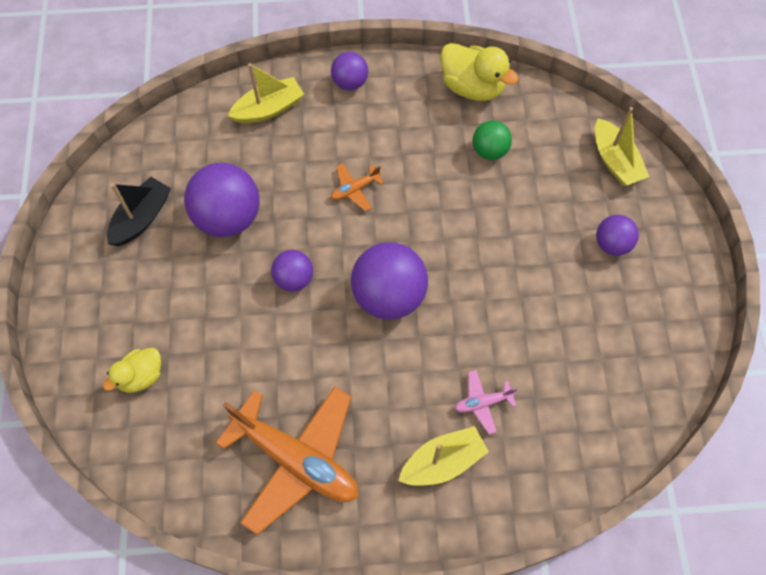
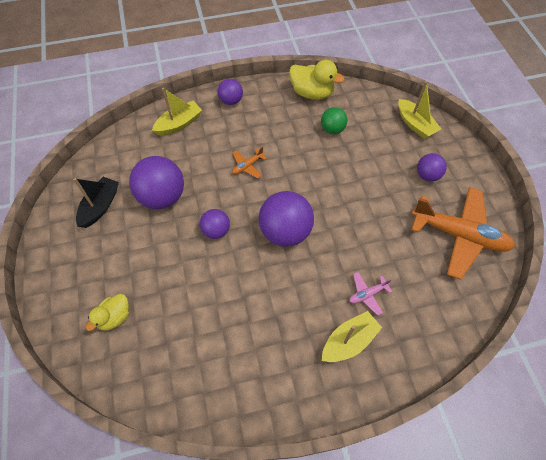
camera: 10 degrees left, 5 degrees down
orange plane [216,387,358,535] -> orange plane moved to [411,187,515,280]

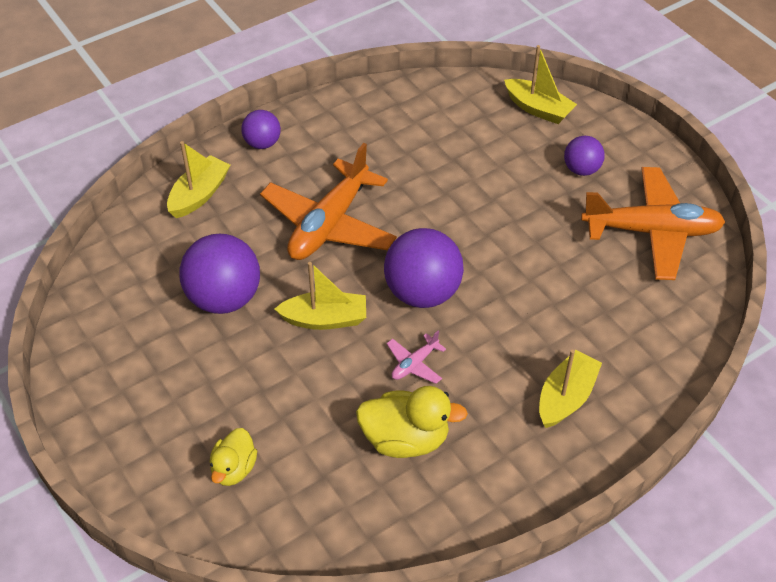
camera: 20 degrees left, 10 degrees down
black boat [73,177,119,228] -> none
purple ball [200,209,230,239] -> yellow boat [275,262,366,330]
orange plane [232,147,267,178] -> orange plane [260,143,397,260], size x2.36
yellow duck [289,60,345,100] -> yellow duck moved to [356,386,468,458]
green ball [321,107,347,134] -> none
pink plane [349,272,392,315] -> pink plane moved to [387,331,446,384]

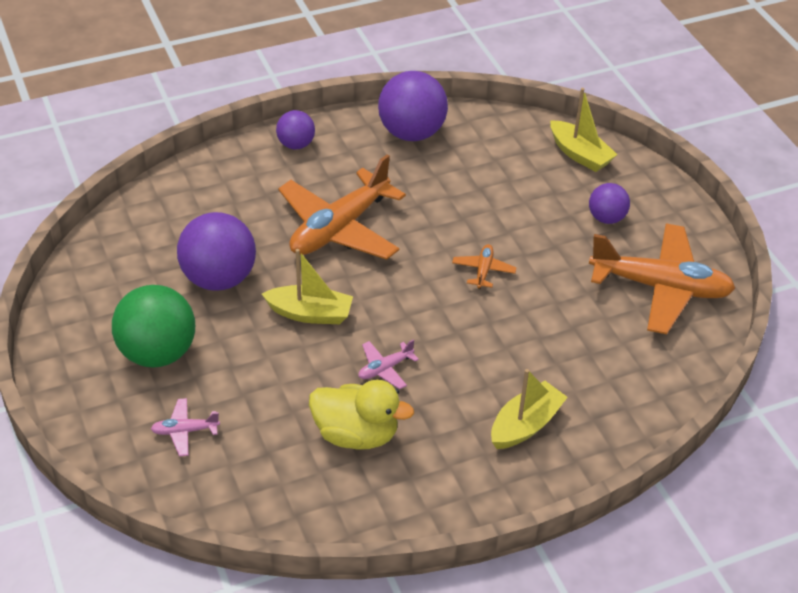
camera: 10 degrees right, 5 degrees down
yellow boat [167,141,230,218] -> none
yellow duck [210,428,257,486] -> pink plane [151,398,220,456]
purple ball [384,228,464,308] -> purple ball moved to [378,71,448,141]
none -> green ball [112,285,195,368]
none -> orange plane [452,244,517,289]

